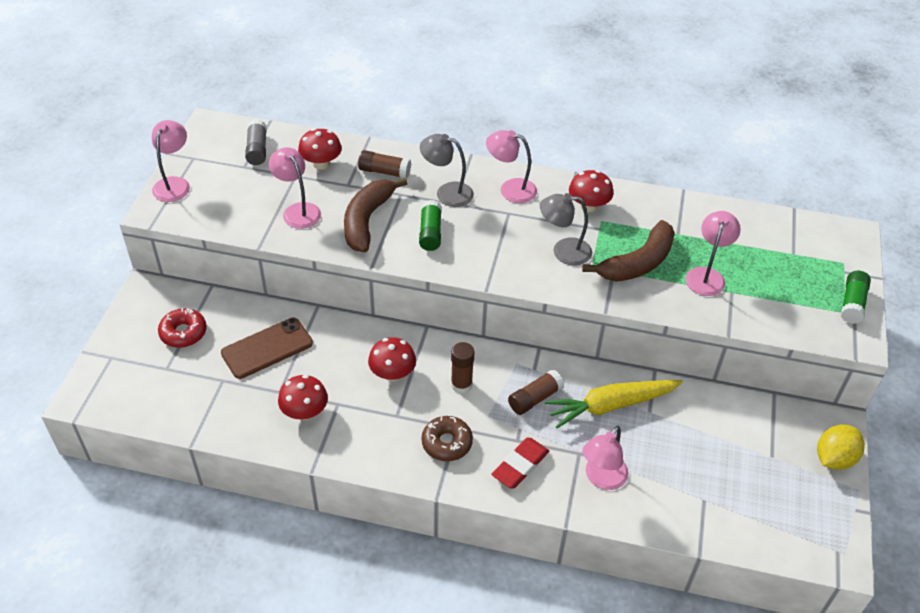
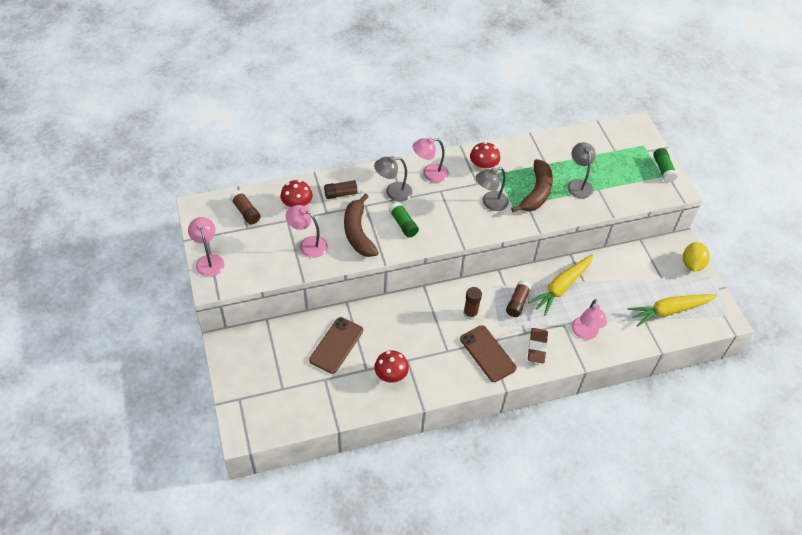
camera: 30 degrees left, 5 degrees up
red donut [158,308,207,348] -> none
grey glue stick [245,119,267,165] -> brown glue stick [230,190,260,224]
red mushroom [368,337,416,381] -> none
brown donut [422,416,473,461] -> brown phone [460,325,516,382]
red eraser [491,437,549,488] -> brown eraser [528,328,548,363]
pink lamp [685,211,741,296] -> grey lamp [568,143,596,199]
none -> yellow carrot [628,294,717,326]

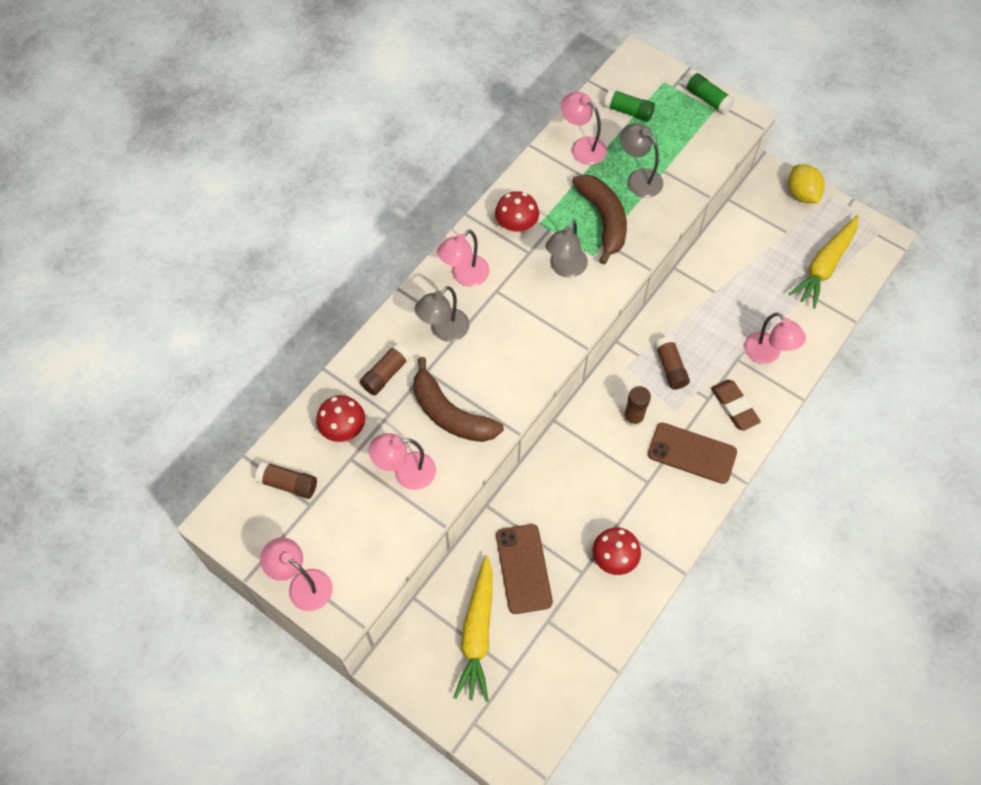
camera: 35 degrees left, 10 degrees up
green glue stick [389,202,419,238] -> green glue stick moved to [604,88,655,122]
yellow carrot [528,255,593,315] -> yellow carrot moved to [453,555,492,702]
none -> pink lamp [561,92,607,165]

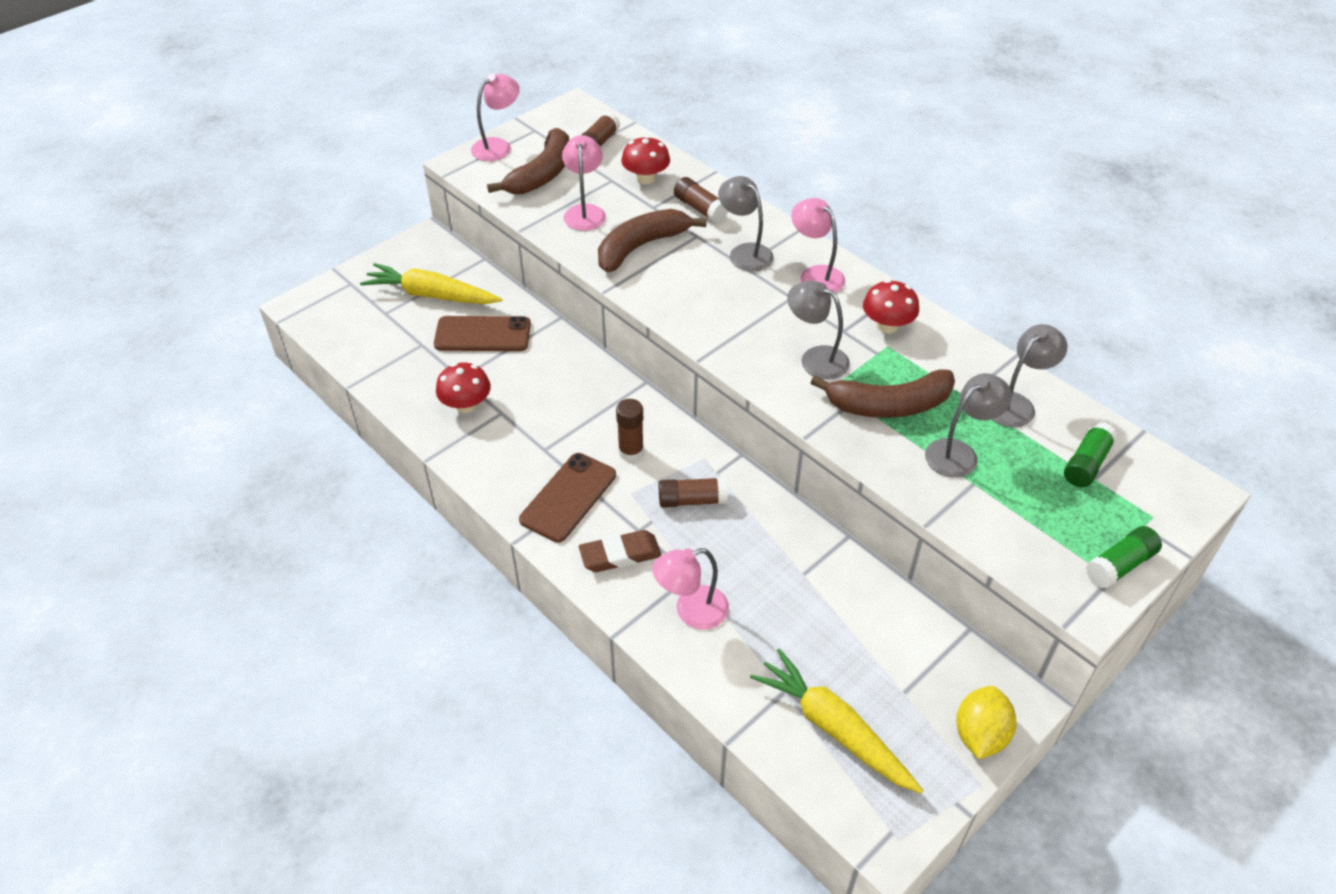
camera: 100 degrees right, 15 degrees down
pink lamp [561,92,607,165] -> grey lamp [992,324,1067,428]
yellow lemon [788,164,825,204] -> yellow lemon turned 60 degrees counterclockwise [956,686,1017,759]
none -> brown banana [487,128,569,194]

